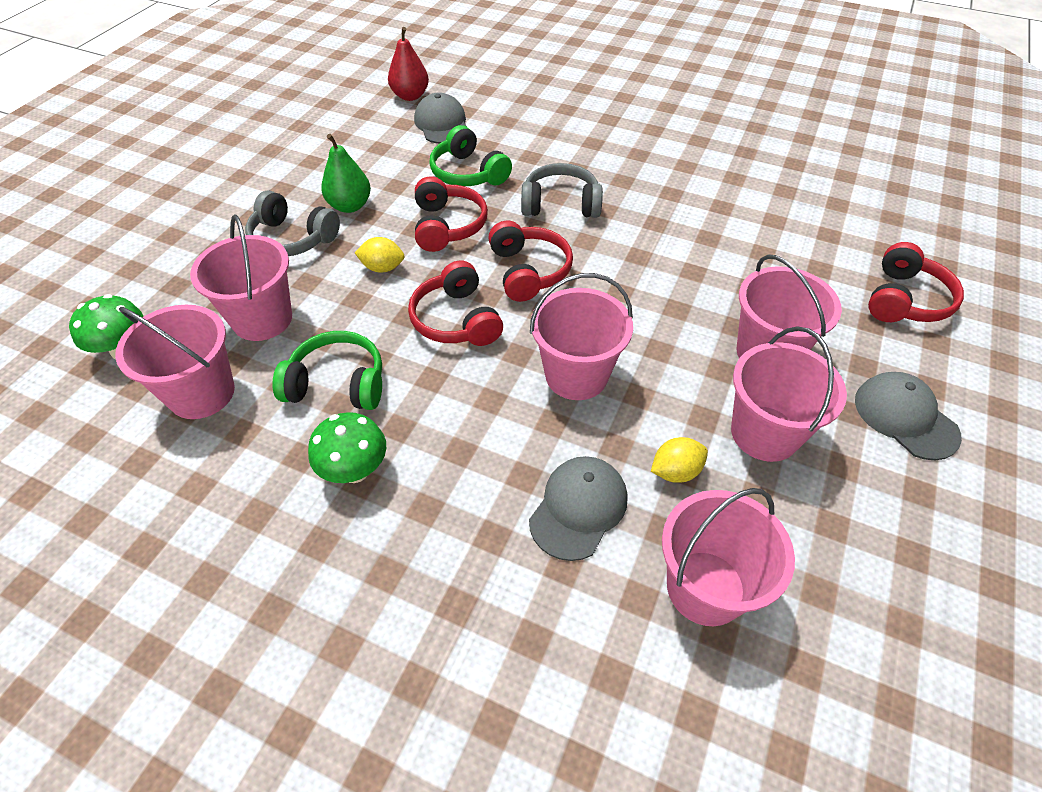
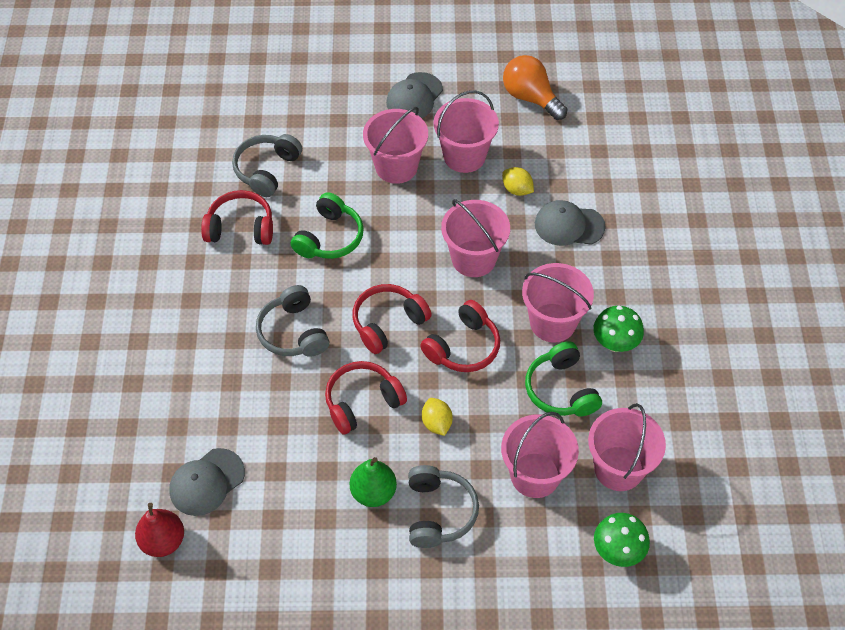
camera: 115 degrees left, 5 degrees up
green headphones [429,125,512,186] -> green headphones moved to [291,192,364,259]
pink bucket [662,488,795,626] -> pink bucket moved to [522,263,594,343]
red headphones [868,242,964,322] -> red headphones moved to [201,190,273,245]
none -> grey headphones [232,134,302,197]
none -> orange light bulb [503,55,567,120]

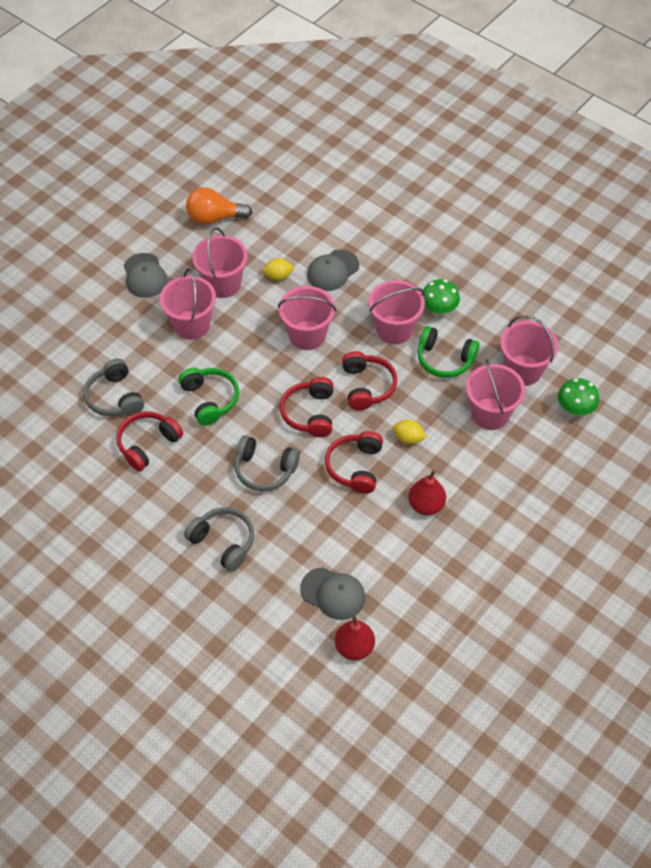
camera: 50 degrees left, 0 degrees up
grey cap [169,448,245,516] -> grey cap turned 60 degrees counterclockwise [300,567,365,620]
green pear [350,457,397,507] -> red pear [408,470,446,515]
grey headphones [408,465,479,548] -> grey headphones moved to [184,507,254,572]

